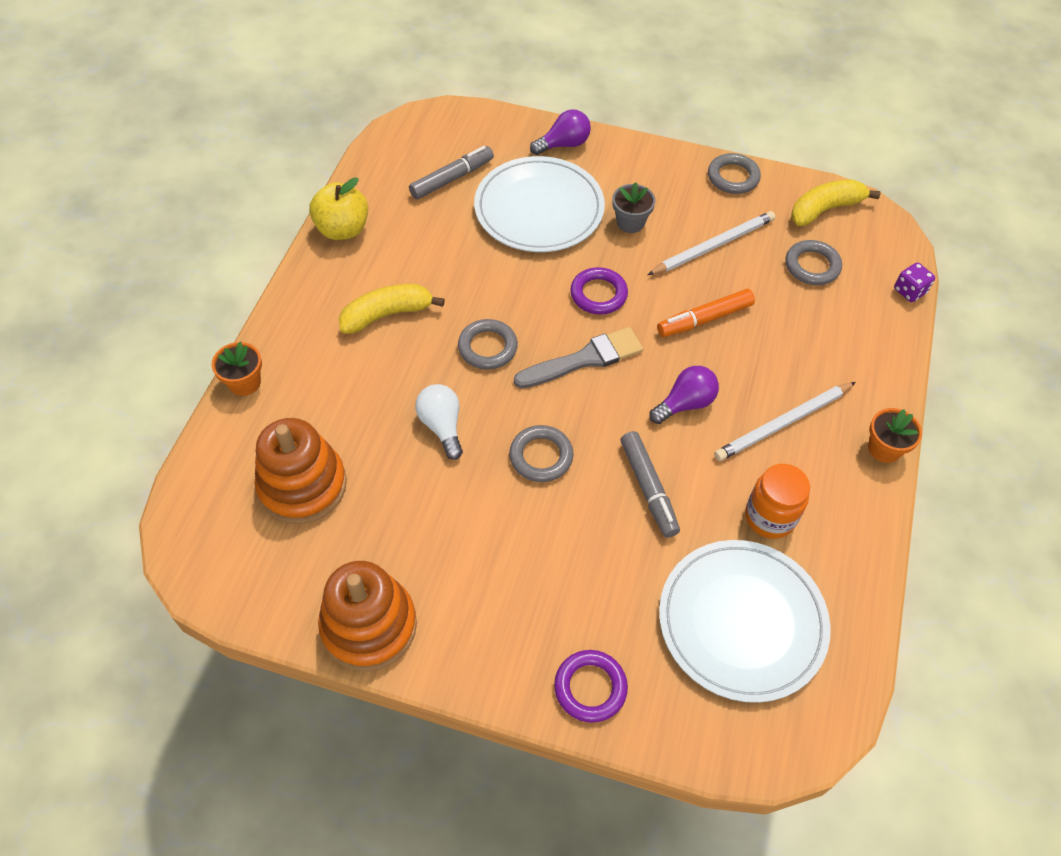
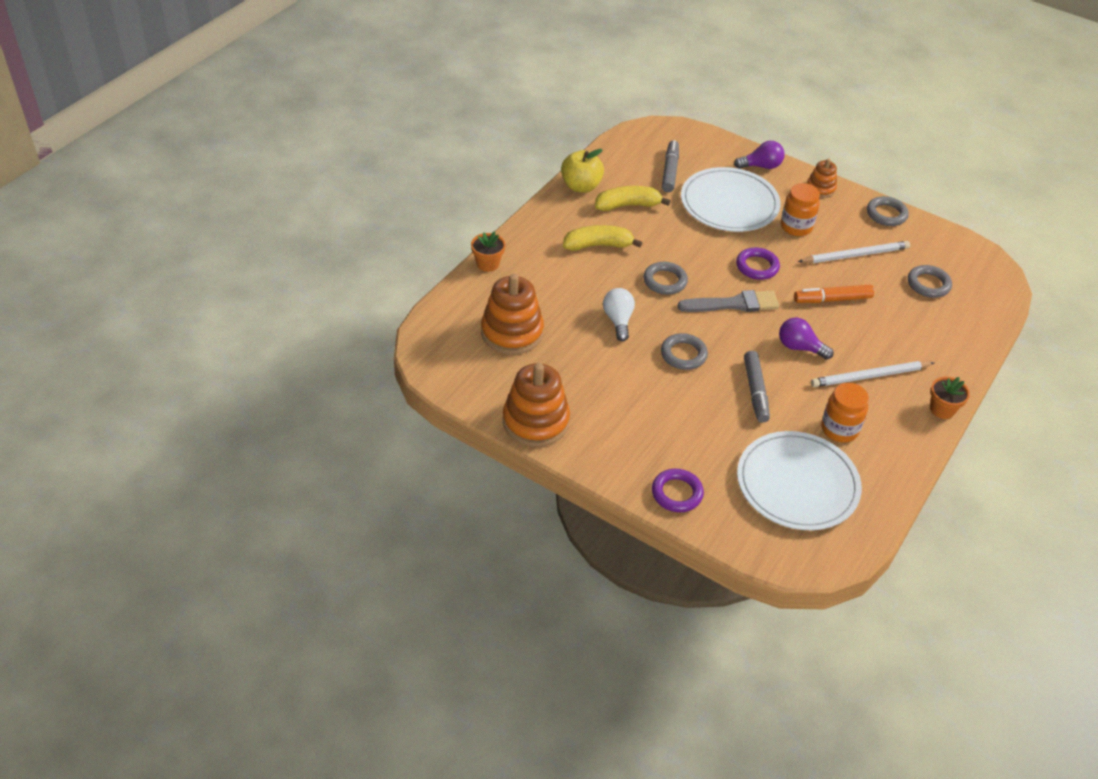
camera: 15 degrees right, 10 degrees down
grey marker [409,146,494,200] -> grey marker turned 60 degrees counterclockwise [662,140,679,192]
grey flower pot [612,182,656,233] -> orange jar [781,183,820,236]
purple light bulb [649,366,719,424] -> purple light bulb turned 135 degrees counterclockwise [779,318,834,360]
yellow banana [791,180,880,226] -> yellow banana moved to [595,186,671,211]
purple dice [894,263,935,302] -> none
none -> orange stacking toy [807,158,837,198]

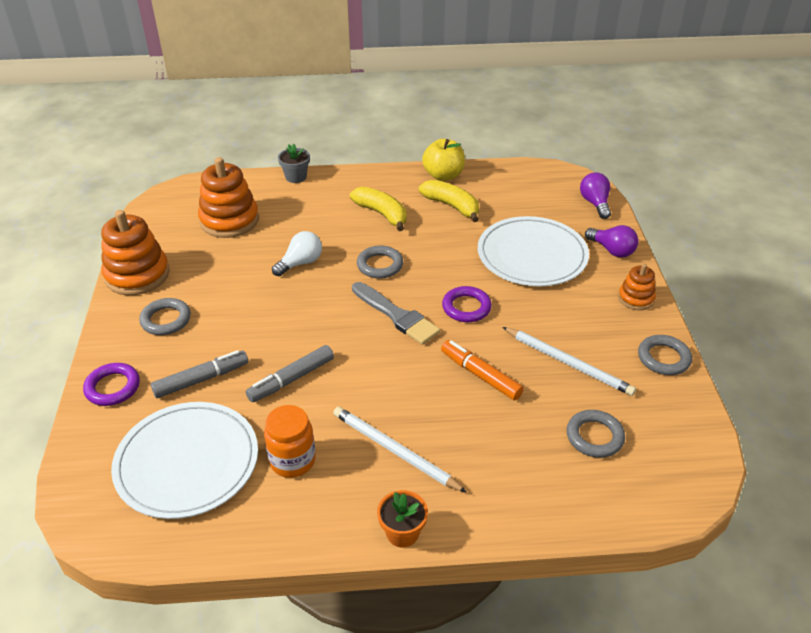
camera: 55 degrees right, 5 degrees down
orange flower pot [471,231,505,272] -> grey flower pot [278,144,310,183]
grey ring [661,333,708,370] -> grey ring moved to [139,298,191,335]
grey marker [662,140,679,192] -> grey marker moved to [151,350,248,398]
purple light bulb [779,318,834,360] -> purple light bulb moved to [580,172,611,219]
orange jar [781,183,820,236] -> none

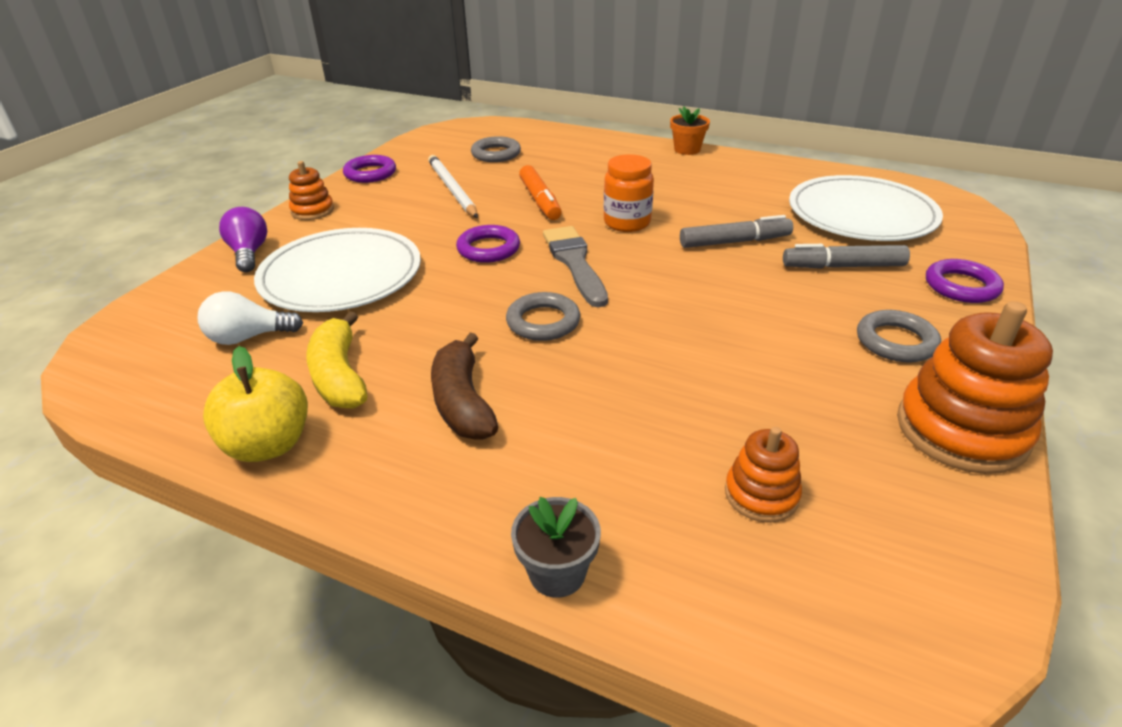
camera: 150 degrees left, 5 degrees down
orange stacking toy [198,157,259,238] -> orange stacking toy [725,427,802,523], size x0.54
orange jar [264,405,316,478] -> orange jar moved to [604,154,654,232]
white light bulb [272,231,322,276] -> white light bulb moved to [198,291,303,345]
white pencil [333,407,467,493] -> none
yellow banana [350,187,406,231] -> brown banana [431,333,498,440]
purple light bulb [580,172,611,219] -> none
grey ring [638,335,692,375] -> purple ring [343,155,396,183]

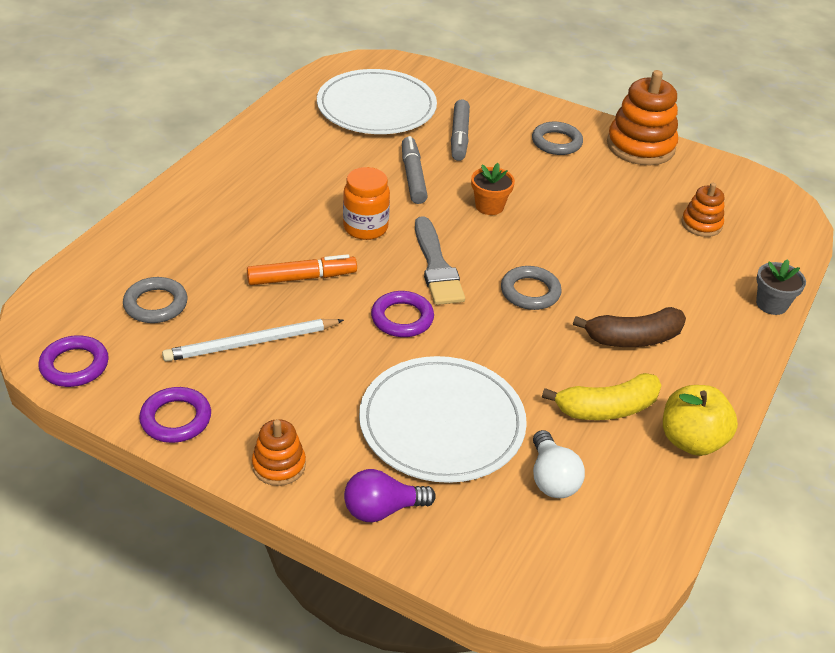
camera: 90 degrees left, 5 degrees up
grey brush [543,226,608,307] -> grey brush turned 90 degrees counterclockwise [415,216,465,305]
orange flower pot [670,106,710,155] -> orange flower pot moved to [471,163,515,215]
purple ring [926,259,1004,303] -> purple ring moved to [38,335,109,387]

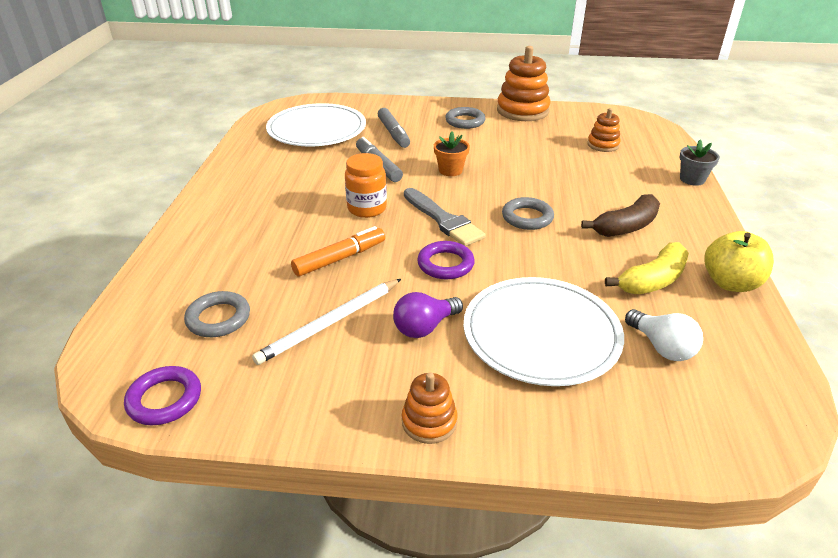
camera: 20 degrees left, 5 degrees down
purple ring [139,387,211,443] -> none
purple light bulb [344,469,436,522] -> purple light bulb moved to [393,292,463,338]

